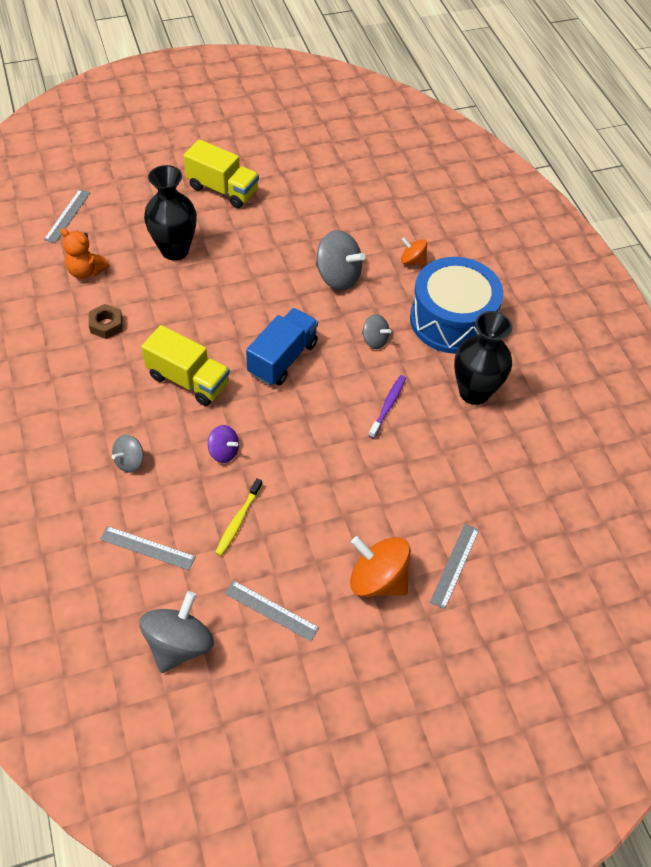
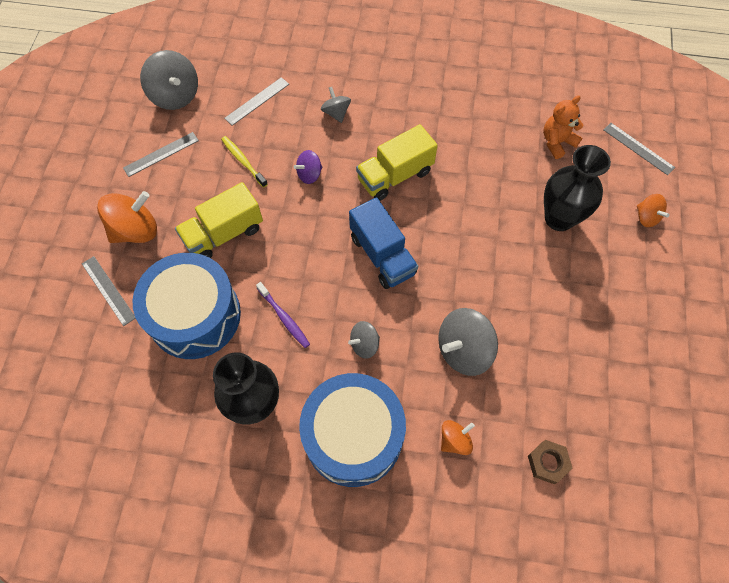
camera: 120 degrees right, 10 degrees up
brown nut [89,304,122,339] -> brown nut moved to [528,440,572,484]
yellow truck [183,139,259,208] -> yellow truck moved to [175,182,263,258]
none -> blue drum [132,253,241,359]
none -> orange spinning top [637,194,670,227]

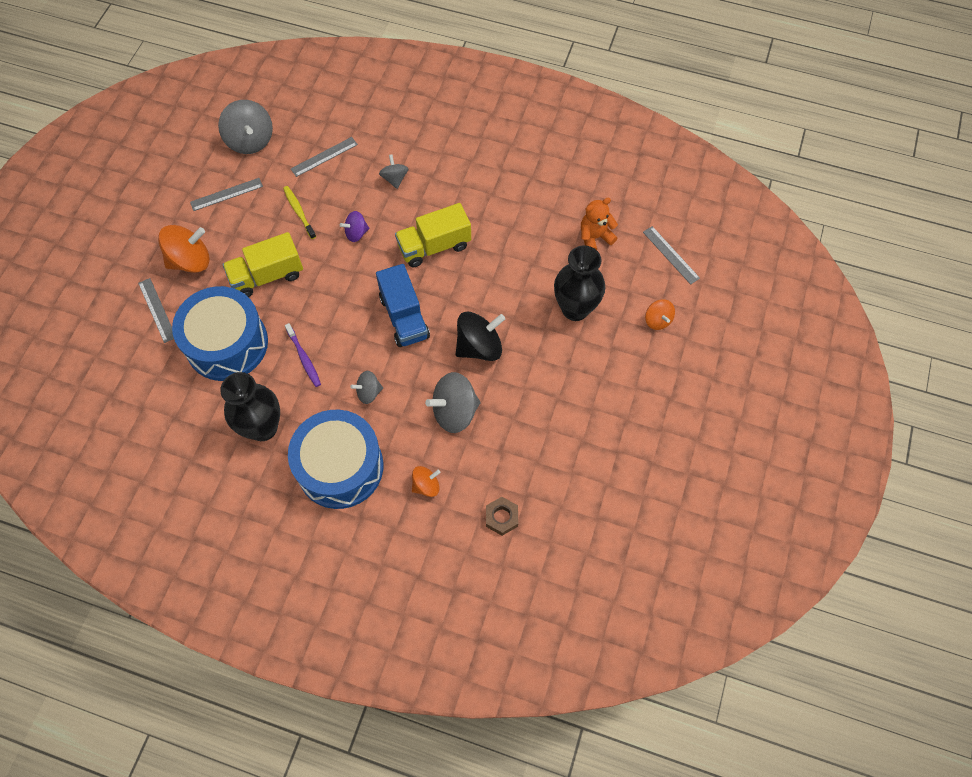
camera: 10 degrees right, 0 degrees up
none -> black spinning top [456,312,505,361]

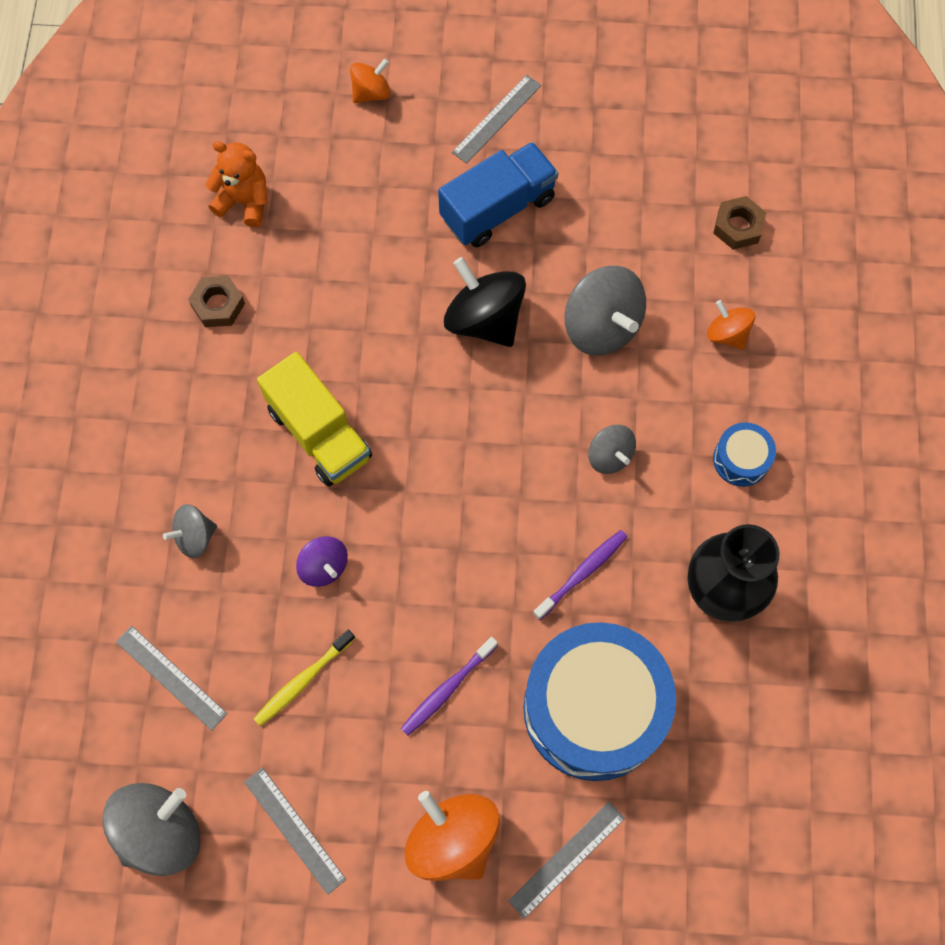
camera: 105 degrees left, 5 degrees up
yellow truck [223,232,303,297] -> purple toothbrush [401,637,498,736]
blue drum [288,410,384,509] -> blue drum [713,422,776,487], size x0.42
blue truck [376,264,430,347] -> blue truck moved to [438,142,558,247]
black vase [554,245,605,321] -> none
orange teddy bear [581,198,618,250] -> orange teddy bear turned 150 degrees clockwise [205,141,268,227]
grey ruler [643,226,700,285] -> grey ruler moved to [452,75,541,164]
none -> brown nut [188,276,245,327]

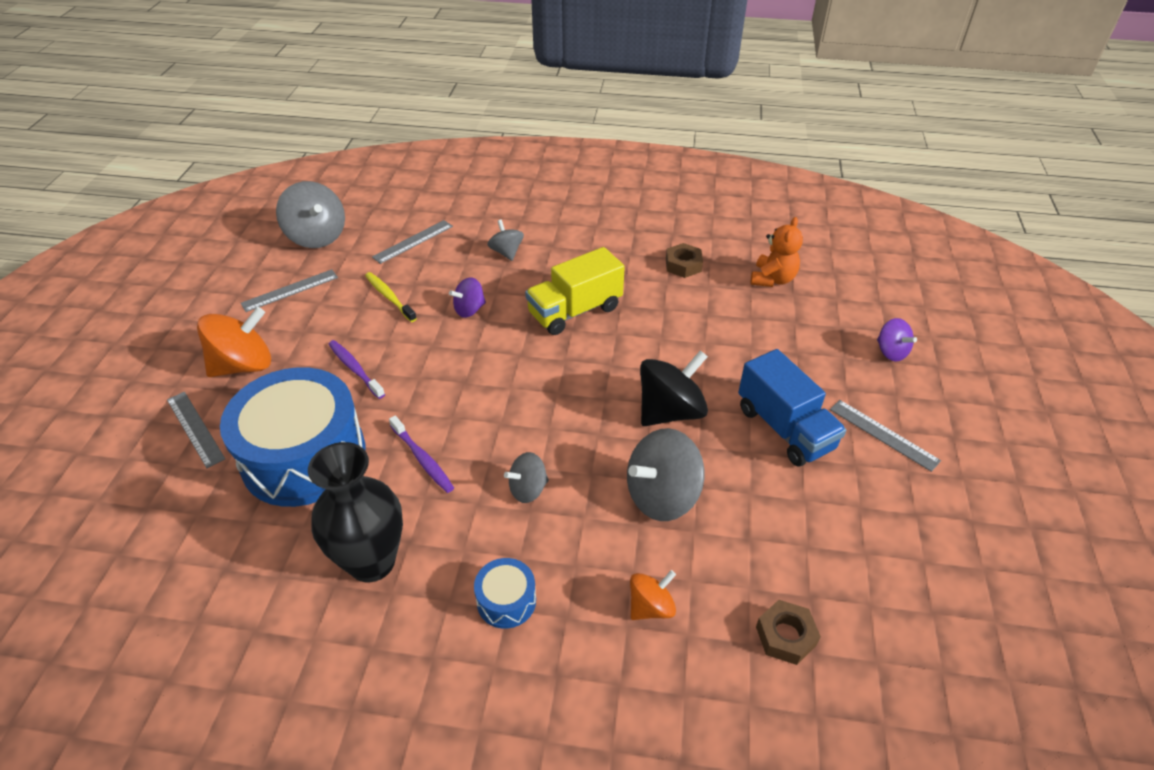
camera: 95 degrees right, 25 degrees down
orange spinning top [350,58,391,103] -> purple spinning top [877,318,917,361]

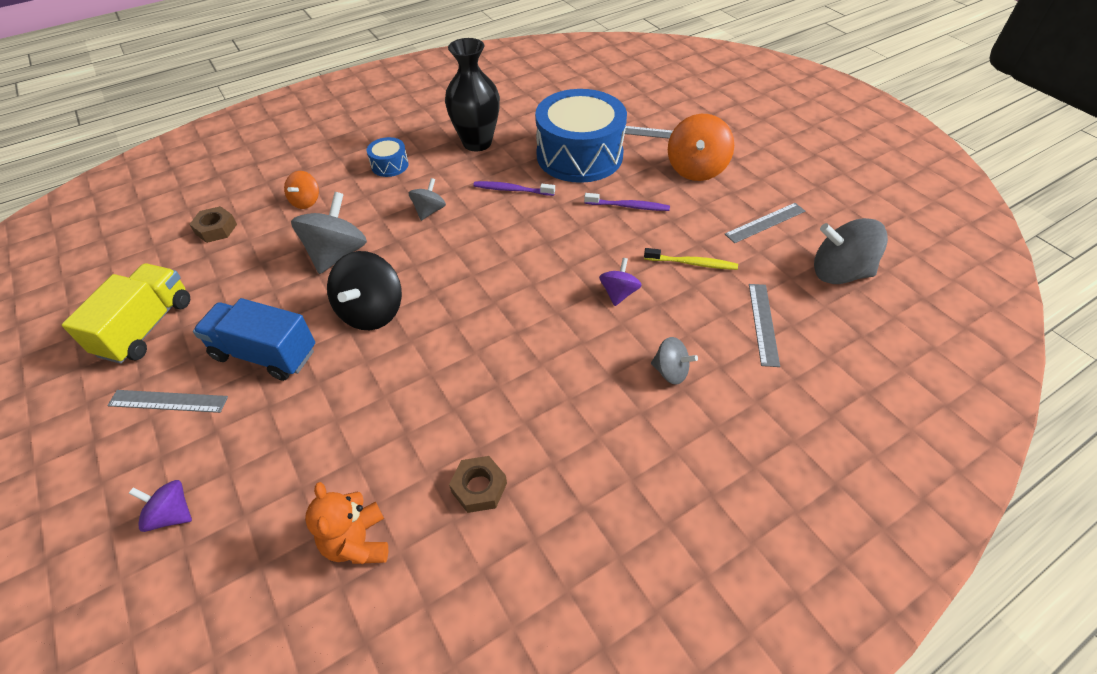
camera: 140 degrees right, 5 degrees up
grey ruler [241,269,338,312] -> grey ruler turned 45 degrees clockwise [725,203,805,243]
yellow truck [525,247,625,335] -> yellow truck moved to [62,263,190,364]

